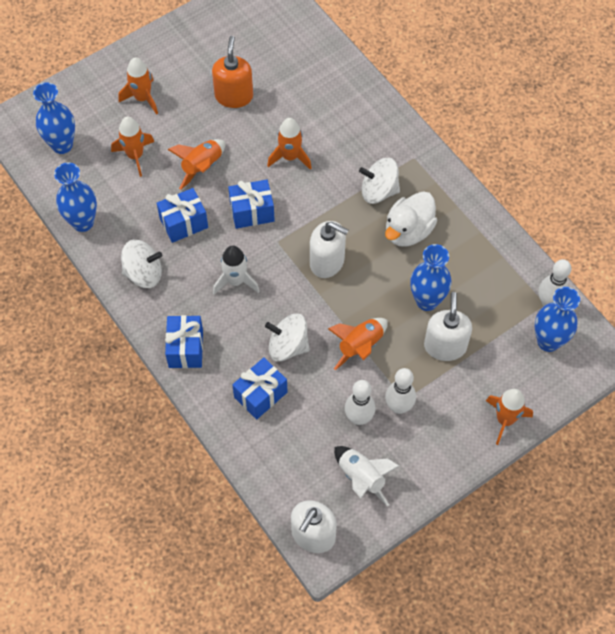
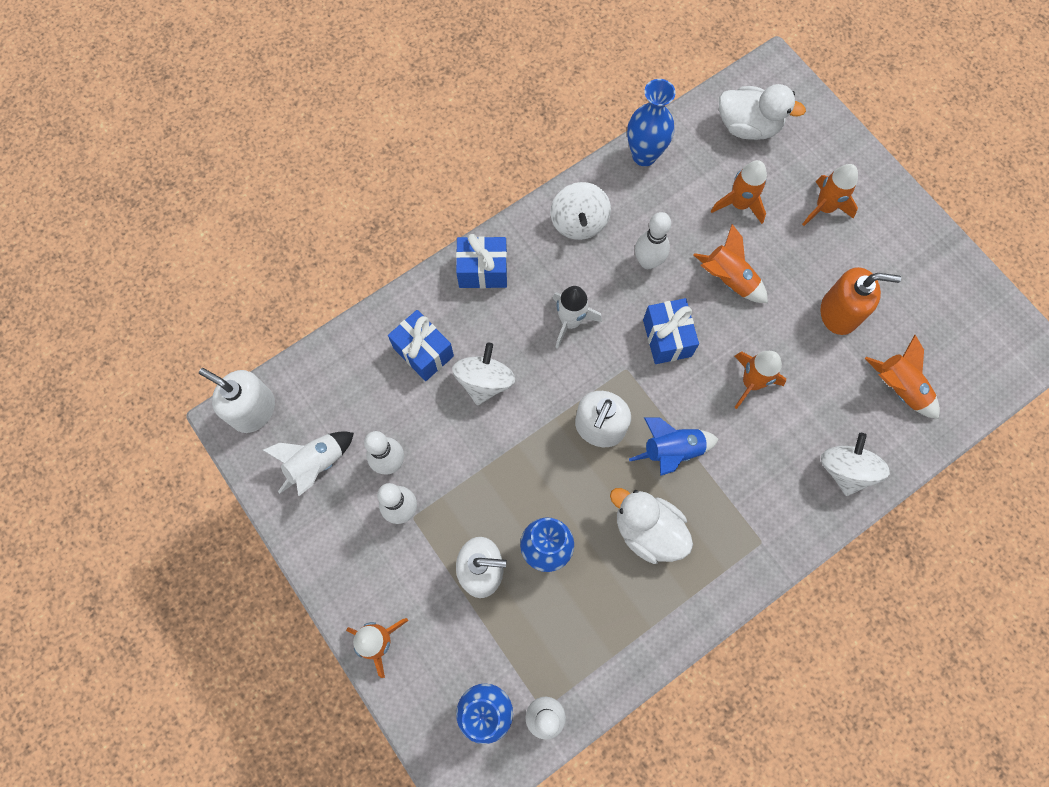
camera: 90 degrees right, 10 degrees up
blue vase [33,82,75,154] -> white duck [719,84,806,140]
blue gift [157,188,208,243] -> white bowling pin [635,212,671,269]
orange rocket [328,318,388,370] -> orange rocket moved to [865,335,940,419]
white spinning top [359,158,400,204] -> white spinning top moved to [821,433,890,496]
none -> blue rocket [629,417,719,476]

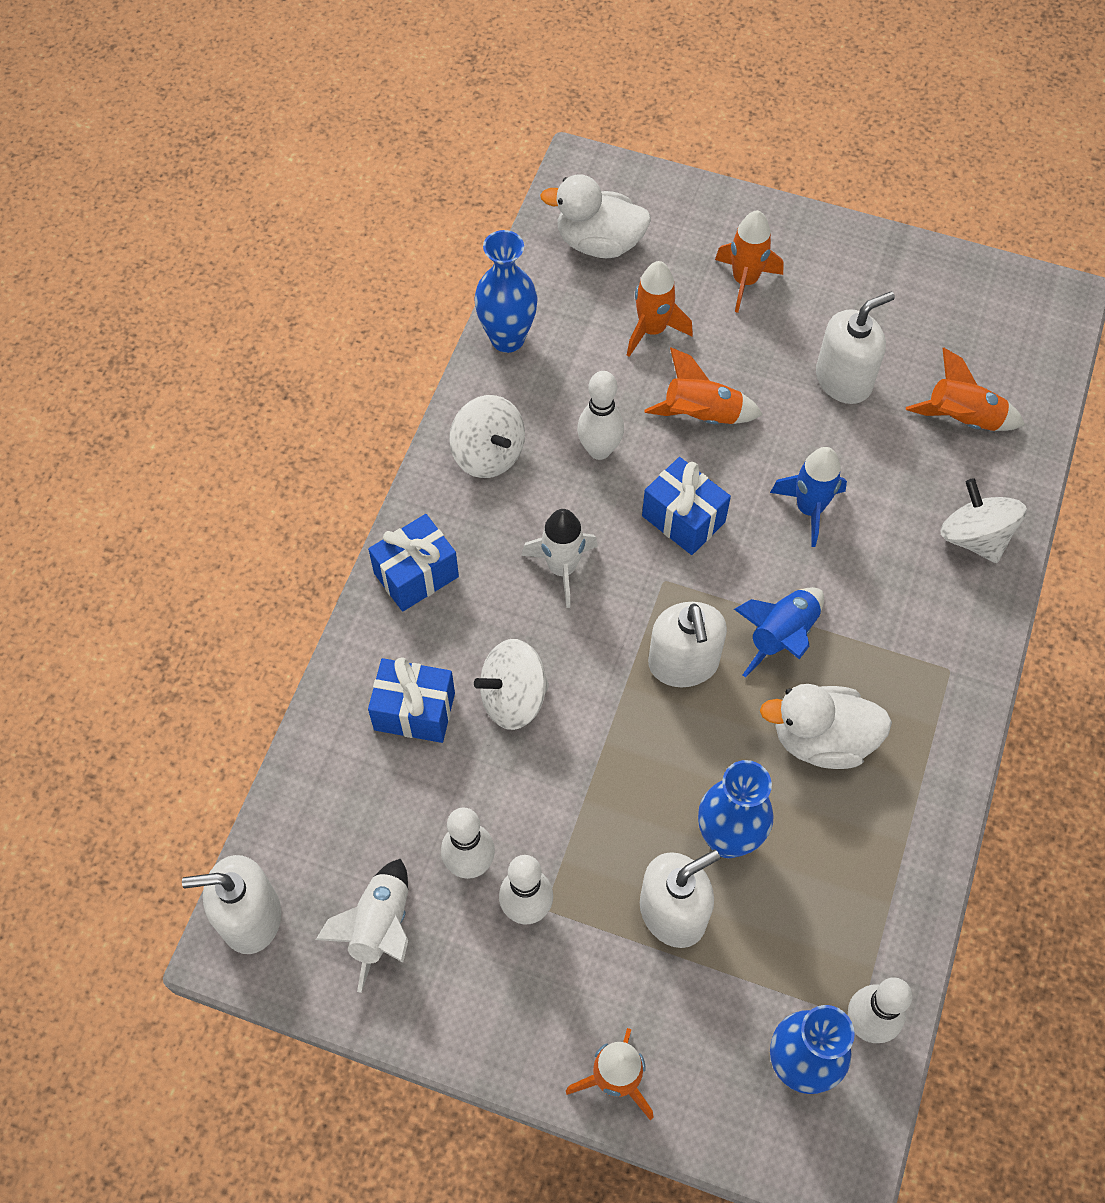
camera: 35 degrees left, 10 degrees down
white spinning top [452,343,515,405] -> white spinning top turned 90 degrees counterclockwise [474,639,549,730]
white duck [719,84,806,140] -> white duck turned 150 degrees counterclockwise [540,175,651,258]
orange rocket [734,351,786,409] -> blue rocket [770,447,847,547]
orange soap dispenser [821,267,901,335] -> white soap dispenser [816,291,895,404]

